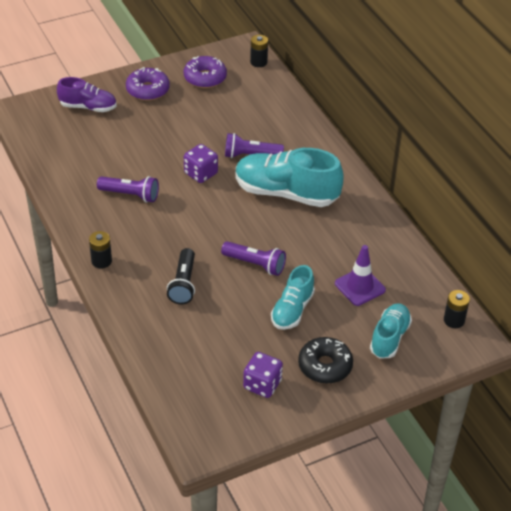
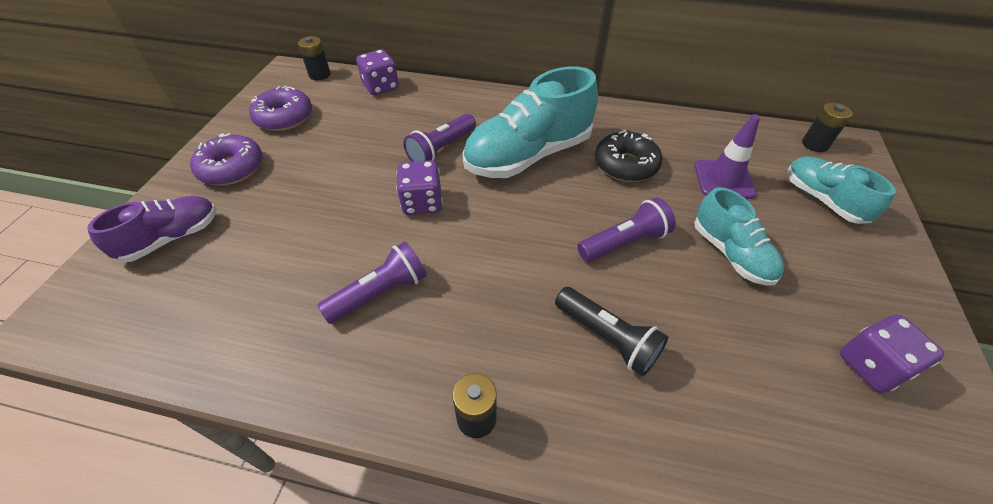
camera: 50 degrees left, 5 degrees up
black donut [298,337,353,384] -> black donut moved to [595,130,662,182]
none -> purple dice [356,50,399,95]

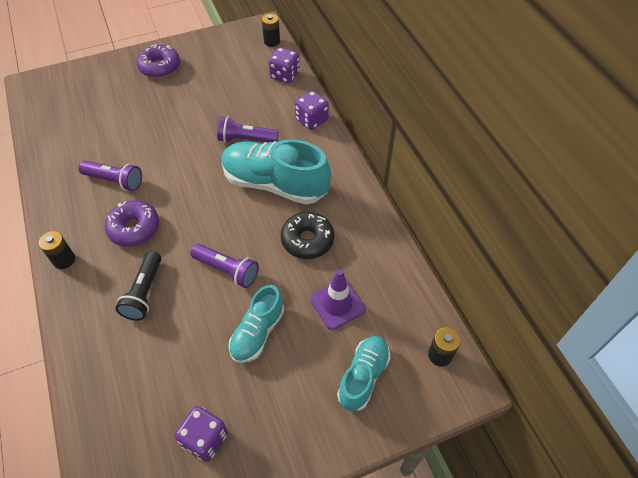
camera: 55 degrees right, 5 degrees up
purple shoe [87,196,216,262] -> none
purple donut [249,86,312,131] -> purple donut moved to [105,200,159,247]
purple dice [396,160,443,215] -> purple dice moved to [295,91,329,130]

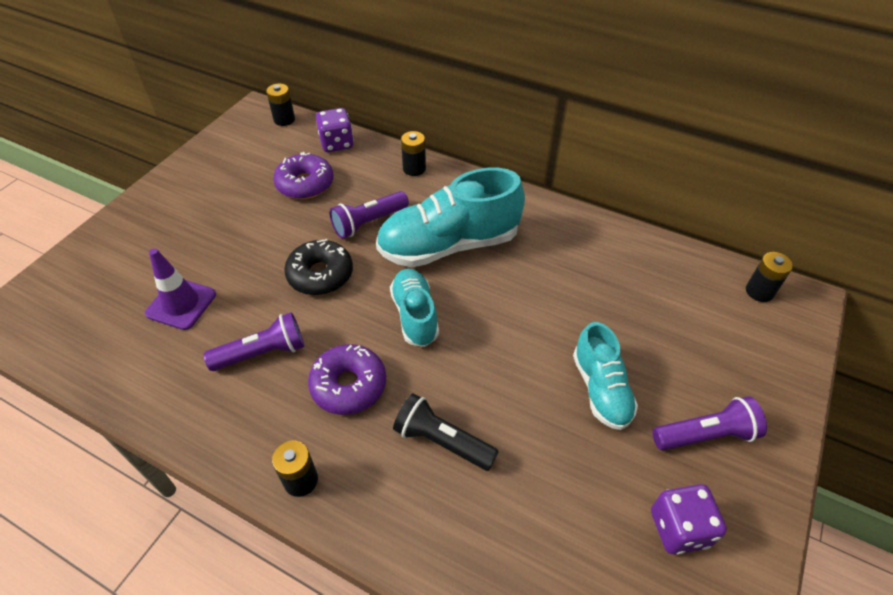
camera: 40 degrees left, 5 degrees down
black flashlight [115,251,161,321] -> black flashlight turned 150 degrees clockwise [393,393,499,471]
purple donut [137,44,180,78] -> purple donut moved to [273,152,333,199]
purple flashlight [190,244,259,288] -> purple flashlight moved to [653,396,767,451]
black donut [281,212,334,259] -> black donut moved to [284,239,353,295]
purple dice [295,91,329,130] -> black battery [401,131,426,176]
purple traffic cone [310,269,366,330] -> purple traffic cone moved to [145,248,216,330]
turquoise shoe [337,336,390,411] -> turquoise shoe moved to [390,269,439,347]

